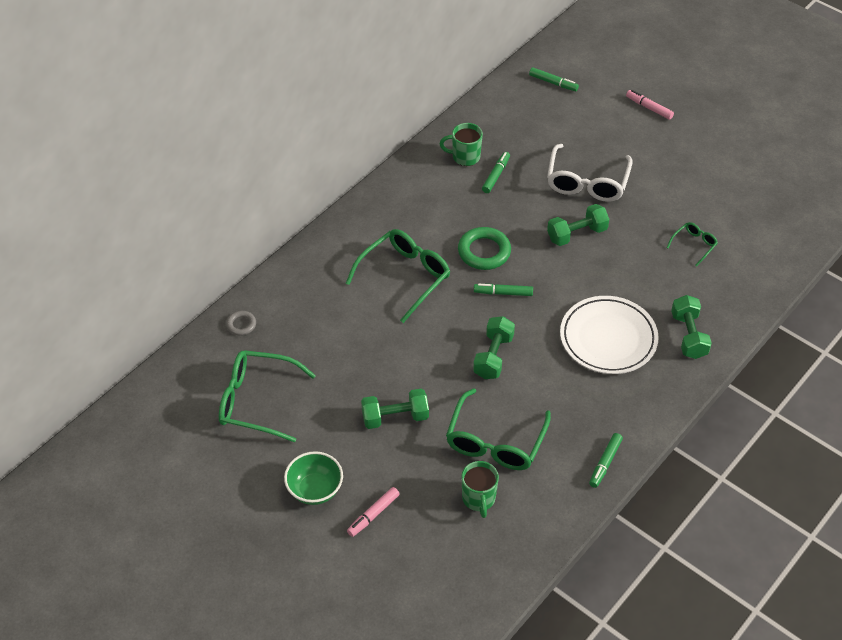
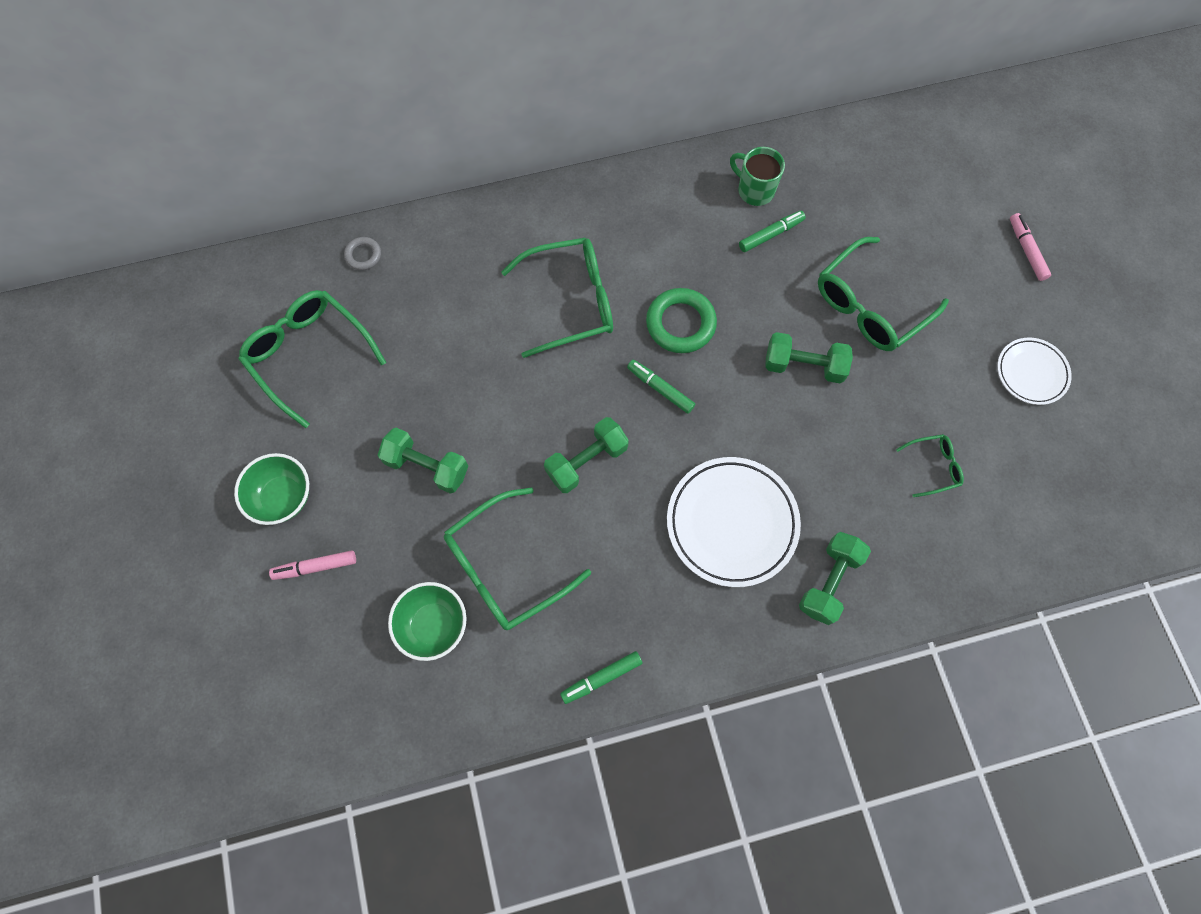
camera: 35 degrees right, 20 degrees up
green mug [461,461,499,518] -> green bowl [388,582,467,661]
green marker [529,67,579,91] -> none
white glasses [547,144,633,202] -> green glasses [818,237,949,351]
none -> white plate [997,338,1072,405]

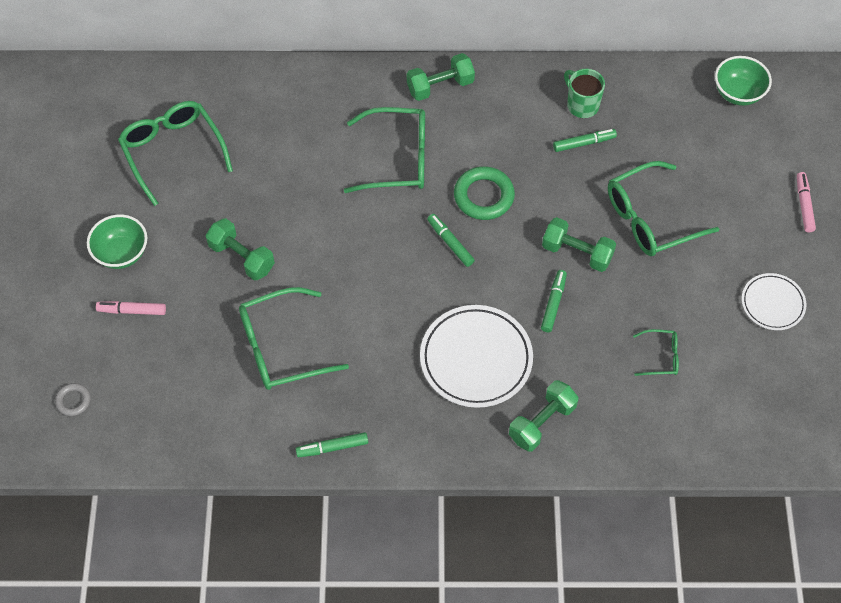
camera: 15 degrees right, 10 degrees down
grey ring [344,237,381,270] -> grey ring moved to [55,383,91,416]
green bowl [388,582,467,661] -> green bowl moved to [715,56,772,106]
green dumbbell [544,417,629,493] -> green dumbbell moved to [407,53,475,101]
none -> green marker [541,270,567,332]

